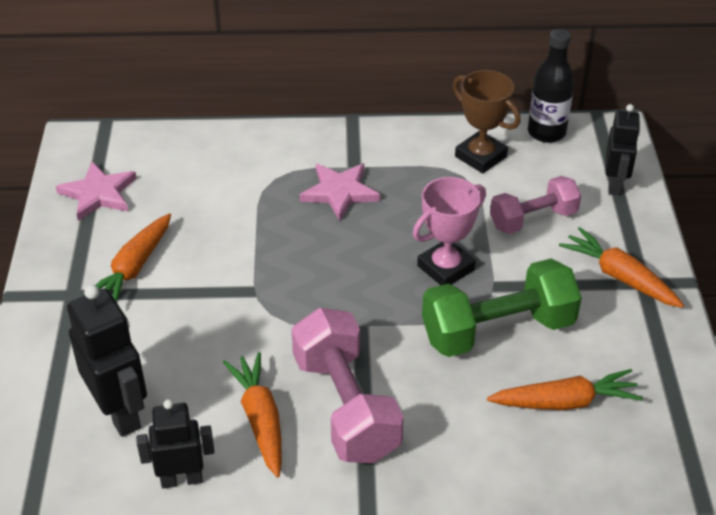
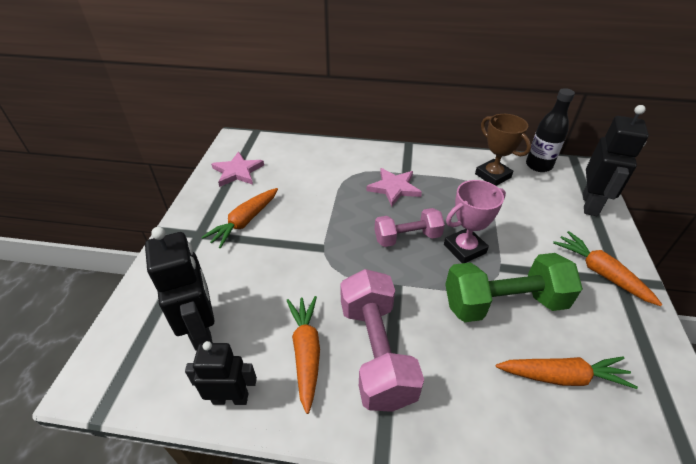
camera: 10 degrees right, 0 degrees up
pink dumbbell [490,176,581,234] -> pink dumbbell moved to [375,208,445,247]
black robot [606,104,640,195] -> black robot [583,105,649,216], size x1.52

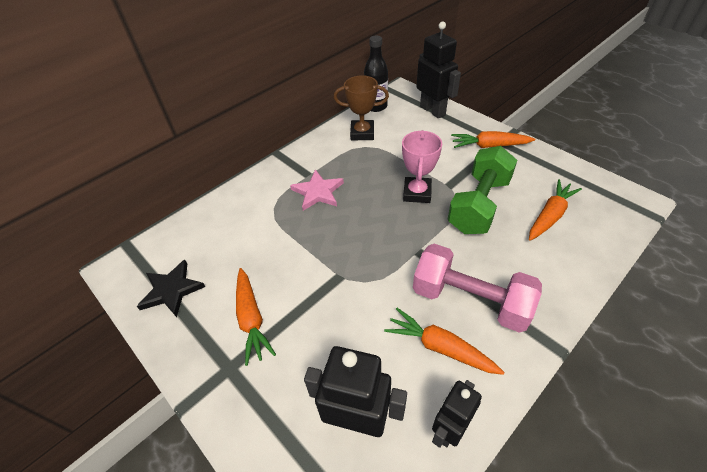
camera: 50 degrees left, 5 degrees up
pink star [211,151,264,187] -> black star [137,260,205,317]
pink dumbbell [375,208,445,247] -> none

